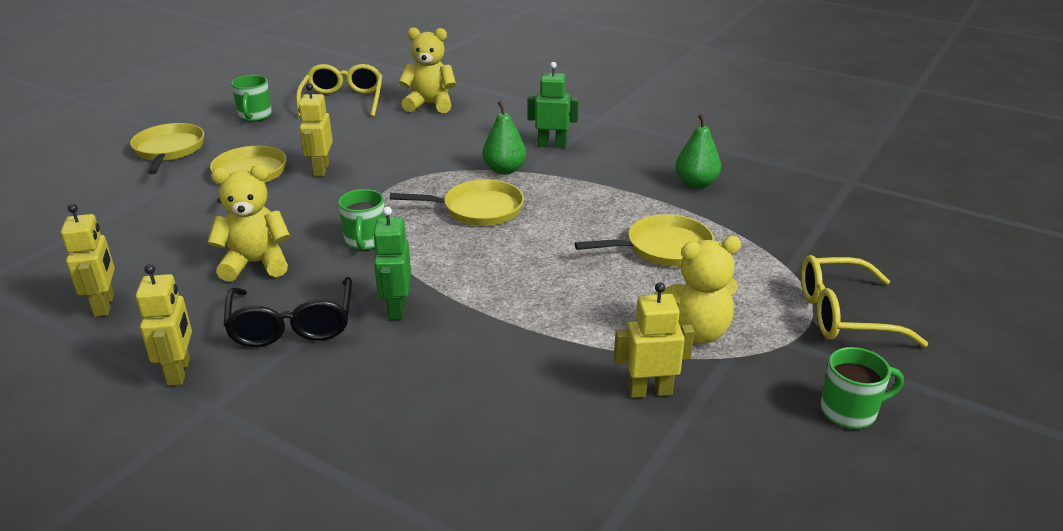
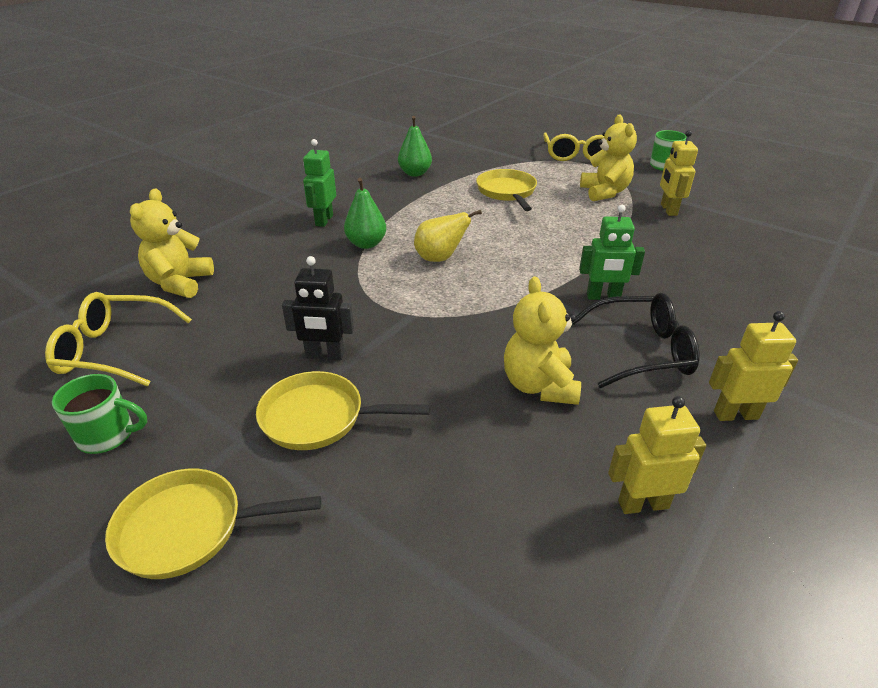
camera: 85 degrees left, 5 degrees up
yellow robot [298,83,333,177] -> black robot [282,256,354,360]
green mug [338,189,385,250] -> none
yellow pan [390,180,524,226] -> yellow pear [414,210,482,262]

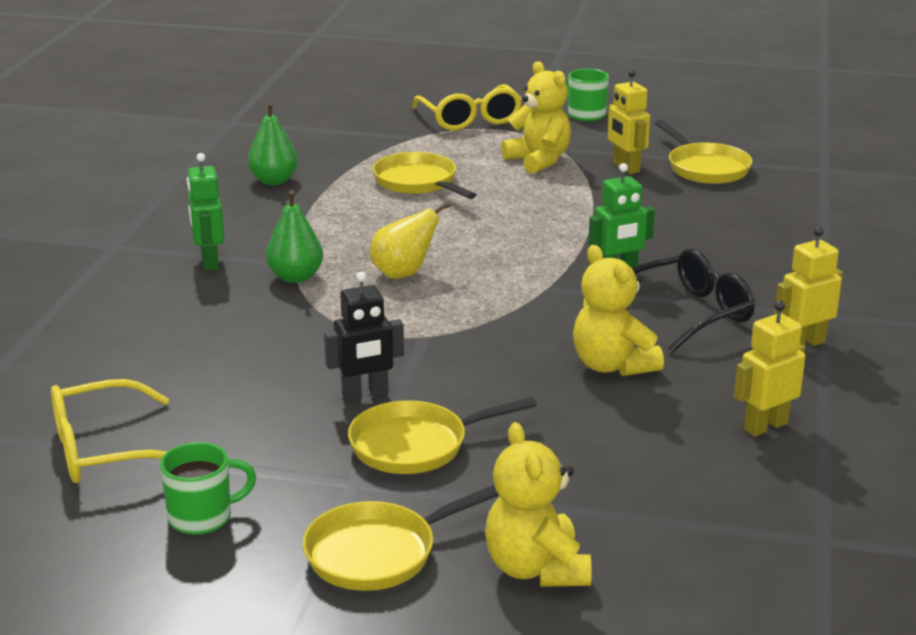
camera: 25 degrees left, 10 degrees down
yellow teddy bear [130,188,214,298] -> yellow teddy bear moved to [485,422,592,587]
none -> yellow pan [655,120,752,184]

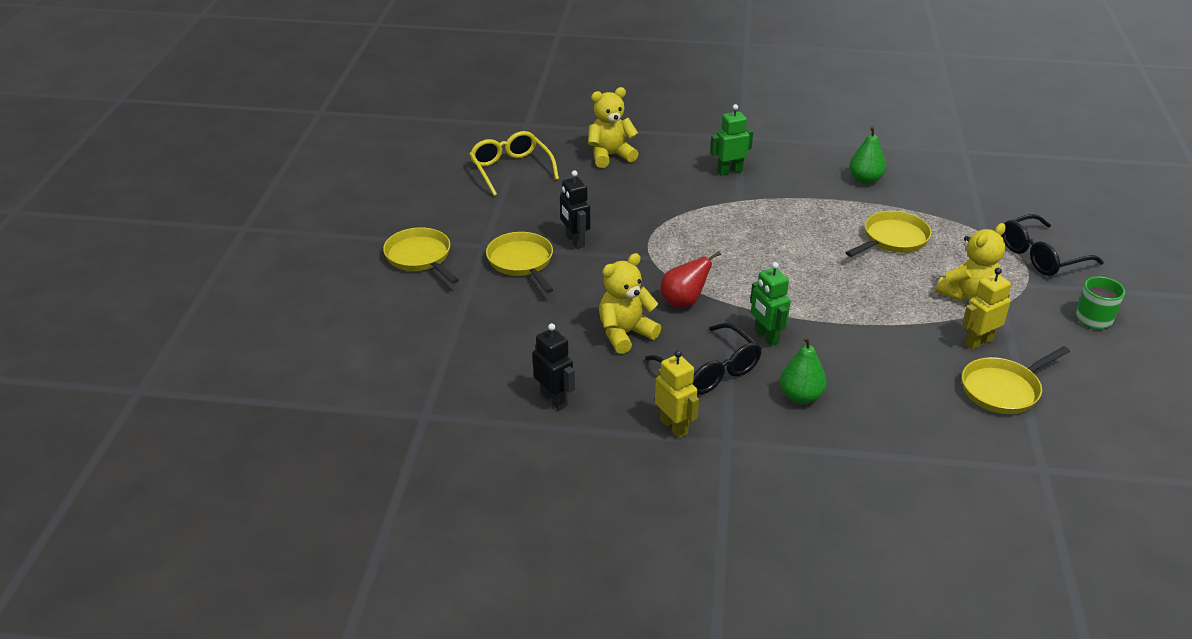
camera: 85 degrees right, 10 degrees up
green mug [160,442,256,535] -> none
green pear [266,190,323,283] -> green pear moved to [780,336,827,404]
yellow pear [370,202,451,279] -> none
yellow glasses [412,84,522,130] -> black glasses [1001,214,1104,276]
yellow teddy bear [485,422,592,587] -> yellow teddy bear moved to [588,87,638,168]
yellow robot [734,301,805,437] -> black robot [532,323,575,410]
none -> red pear [660,251,721,308]

